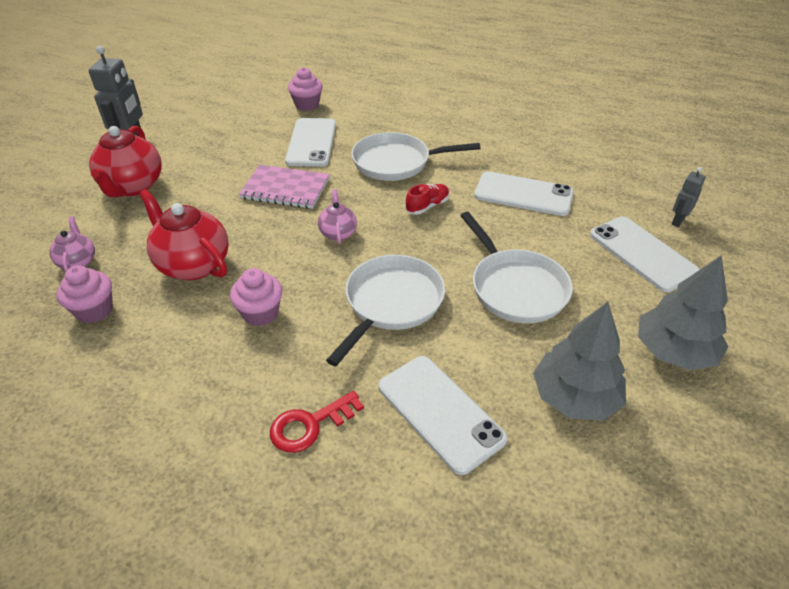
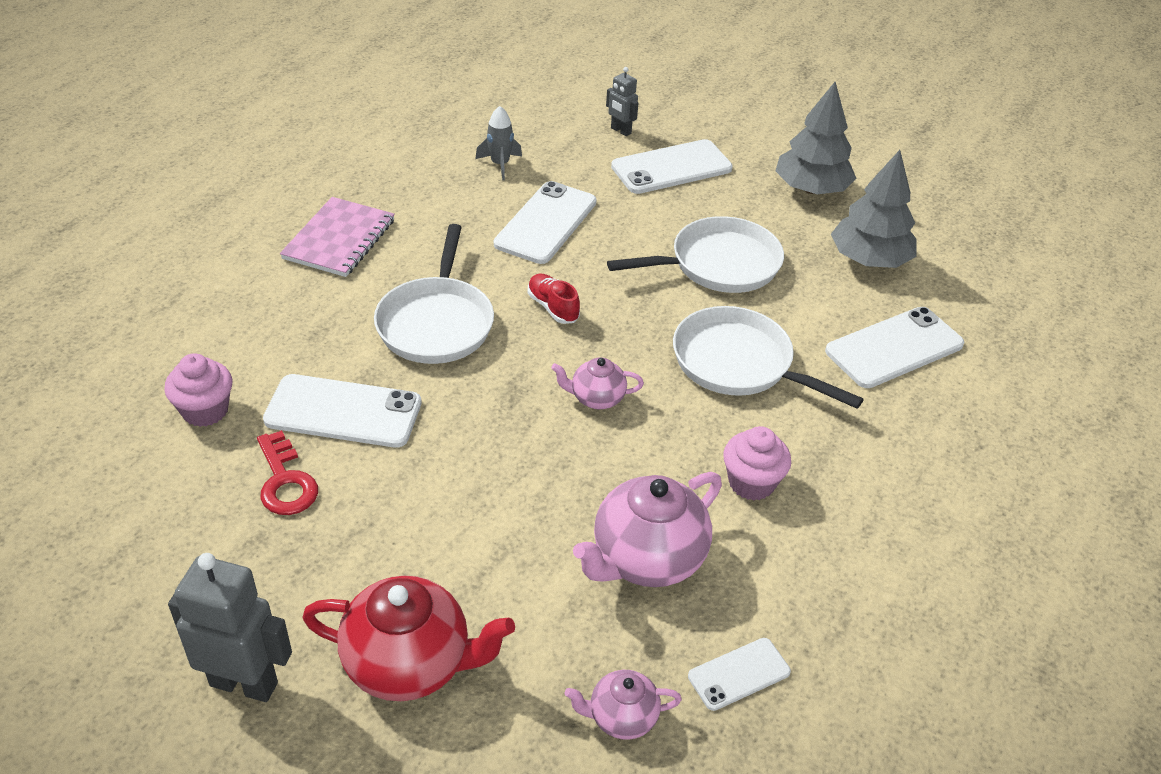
camera: 85 degrees left, 0 degrees up
pink cupcake [57,265,113,323] -> white phone [688,638,791,711]
red teapot [139,189,229,280] -> pink teapot [573,472,722,587]
pink notebook [239,165,329,209] -> pink notebook moved to [280,197,395,277]
red key [270,391,364,453] -> red key moved to [257,430,318,515]
none -> grey rocket [475,106,522,180]

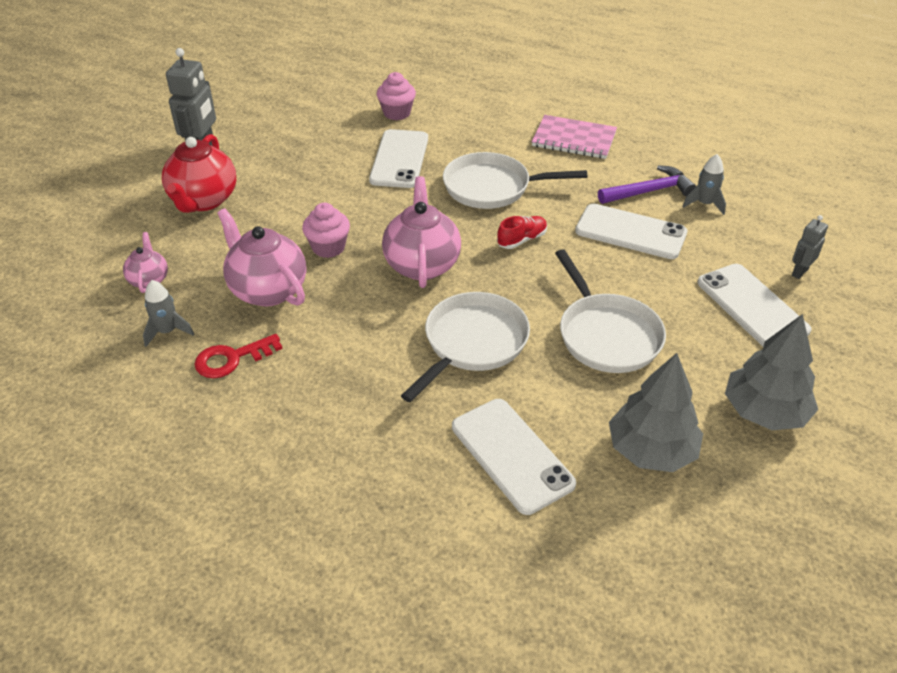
camera: 90 degrees right, 0 degrees up
red key [257,430,318,515] -> red key moved to [194,334,283,378]
pink teapot [551,357,644,409] -> pink teapot [382,176,461,288], size x1.86
white phone [688,638,791,711] -> grey rocket [143,280,194,347]
pink cupcake [723,426,791,501] -> pink cupcake moved to [302,203,350,258]
none -> purple hammer [598,165,696,204]

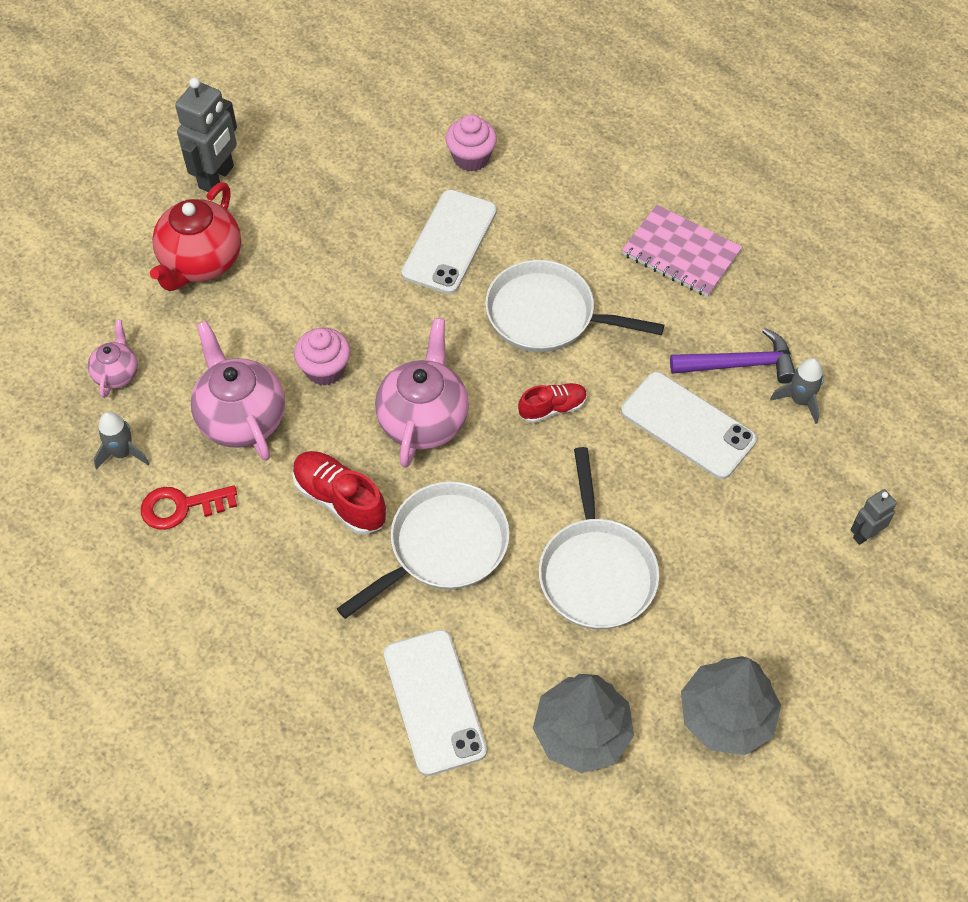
camera: 15 degrees right, 15 degrees up
white phone [698,264,812,346] -> none
none -> red shoe [292,451,387,535]

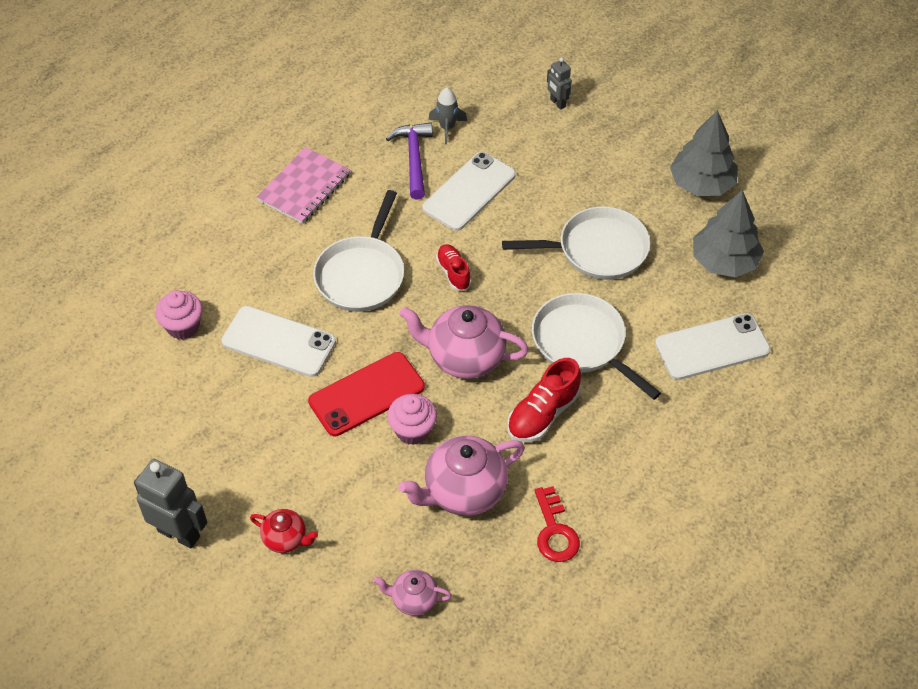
camera: 90 degrees left, 5 degrees down
grey rocket [94,412,150,469] -> none
red teapot [150,182,241,291] -> red teapot [250,509,318,553], size x0.54
none -> red phone [308,352,425,436]

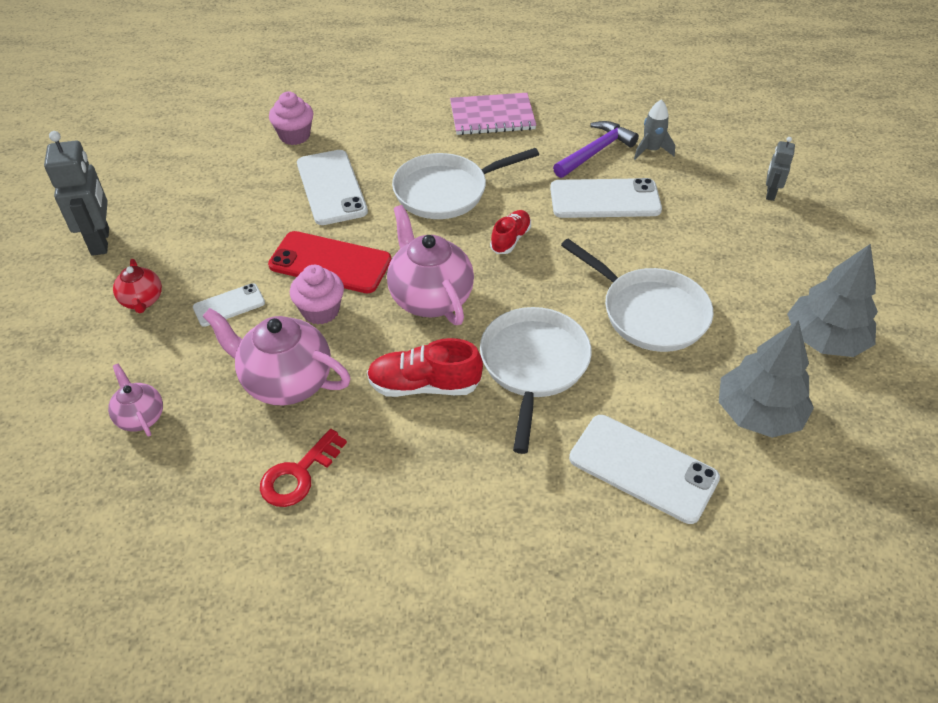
camera: 50 degrees right, 5 degrees down
none -> white phone [193,283,265,327]

